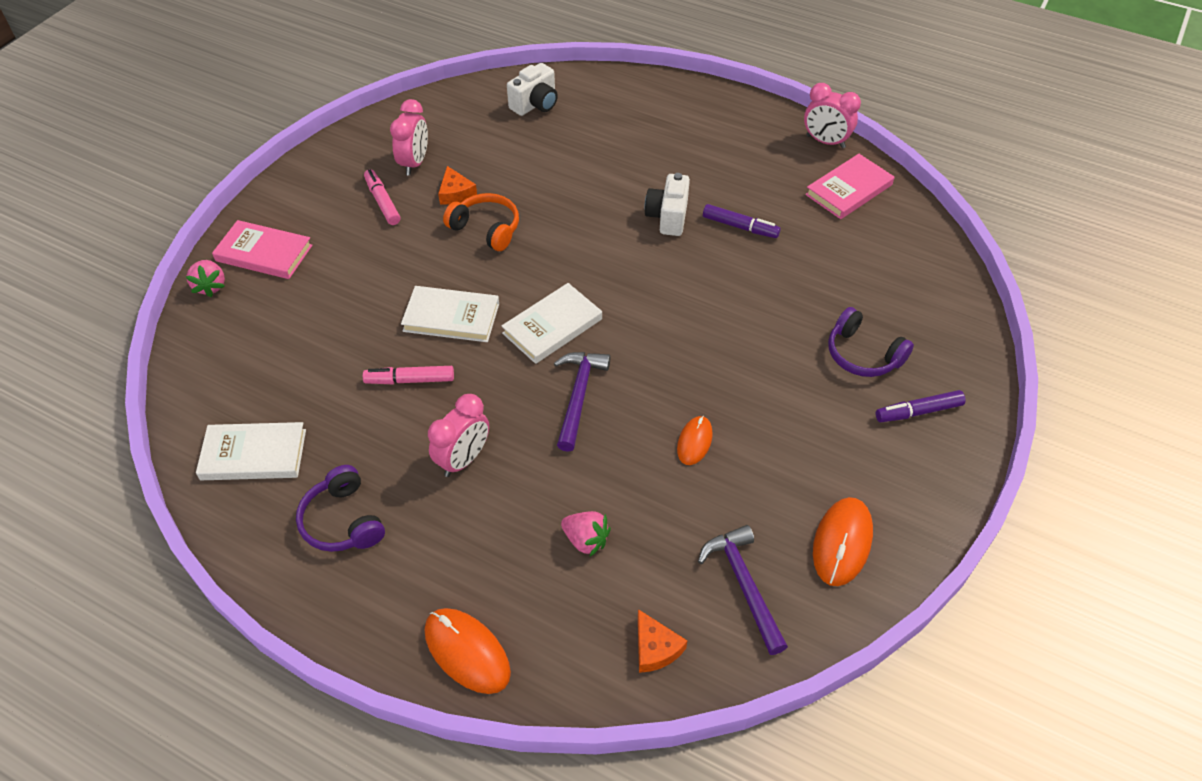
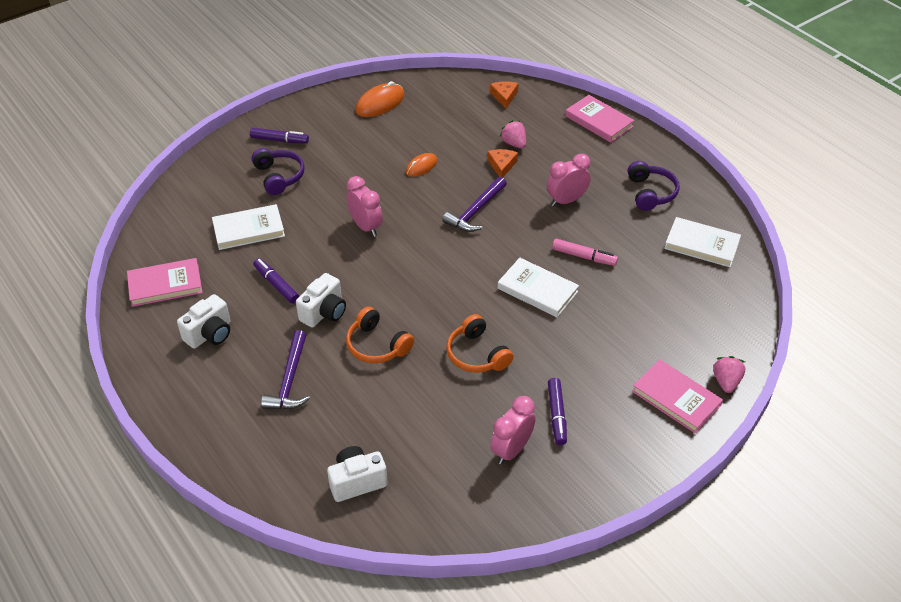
camera: 155 degrees left, 5 degrees down
pink marker [364,169,401,225] -> purple marker [548,378,567,445]
orange mouse [425,608,511,694] -> pink book [565,95,634,143]
orange cheese [438,166,477,205] -> orange cheese moved to [487,149,518,178]
white book [502,283,602,364] -> white book moved to [212,204,285,250]
purple hammer [698,525,788,655] -> purple hammer moved to [261,330,310,410]
pink clock [804,83,861,148] -> pink clock moved to [346,176,383,237]
none -> white camera [177,294,231,349]
none -> orange headphones [346,306,414,363]

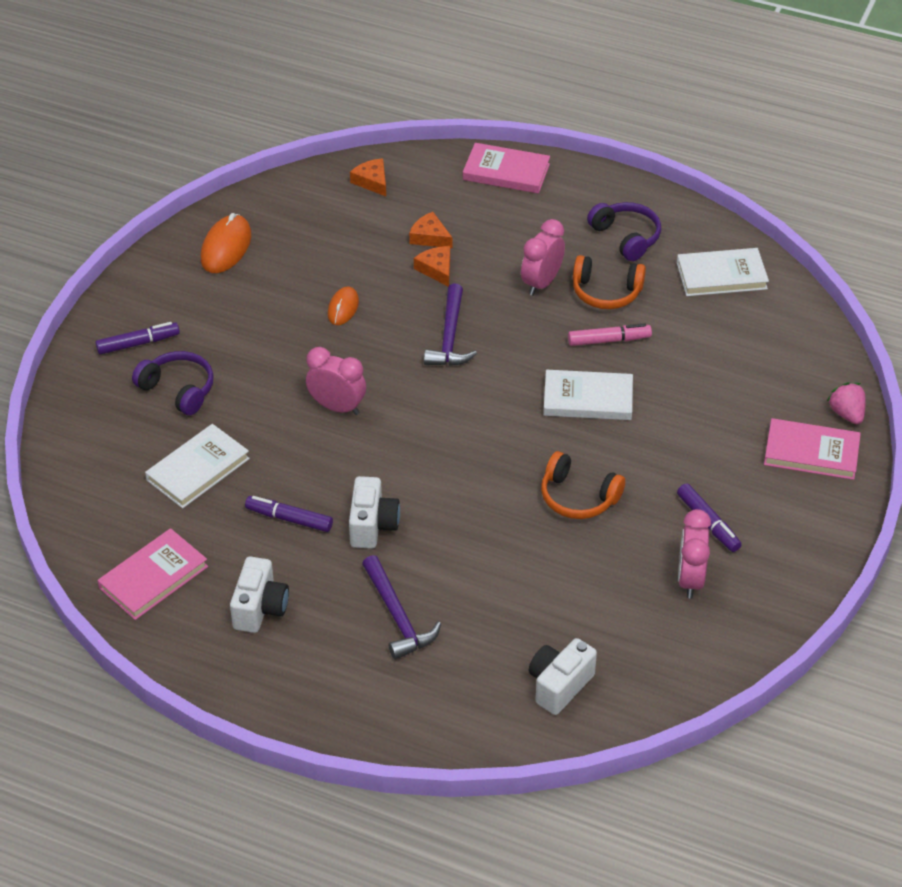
camera: 30 degrees left, 0 degrees up
orange headphones [346,306,414,363] -> orange headphones moved to [573,255,646,309]
pink strawberry [500,120,526,148] -> orange cheese [409,212,452,248]

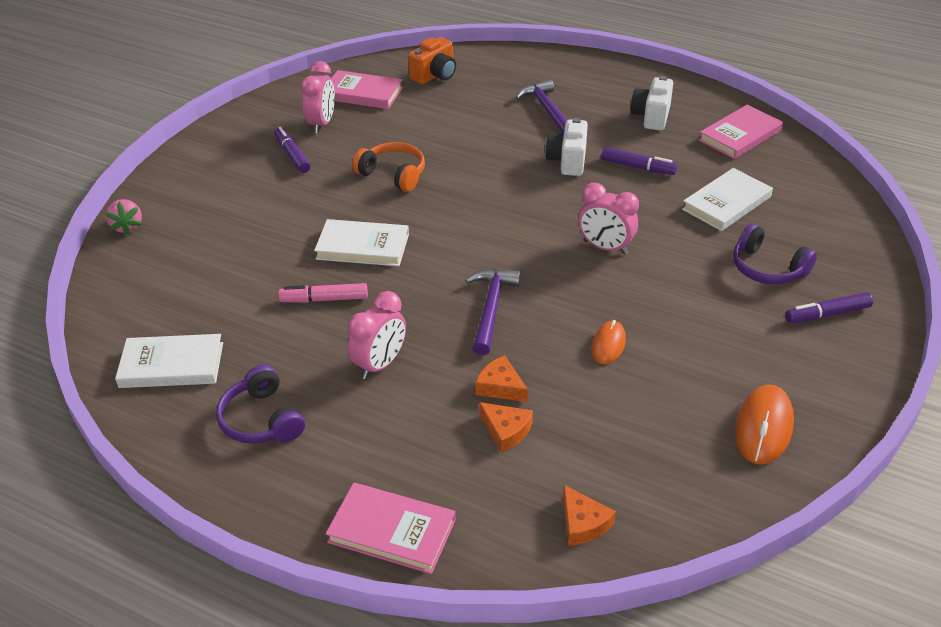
camera: 175 degrees left, 5 degrees down
orange cheese [414,246,450,287] -> orange cheese turned 150 degrees clockwise [475,355,528,402]
white camera [529,638,597,715] -> orange camera [408,37,456,84]
orange headphones [573,255,646,309] -> none
pink book [764,418,861,480] -> pink book moved to [331,70,403,109]

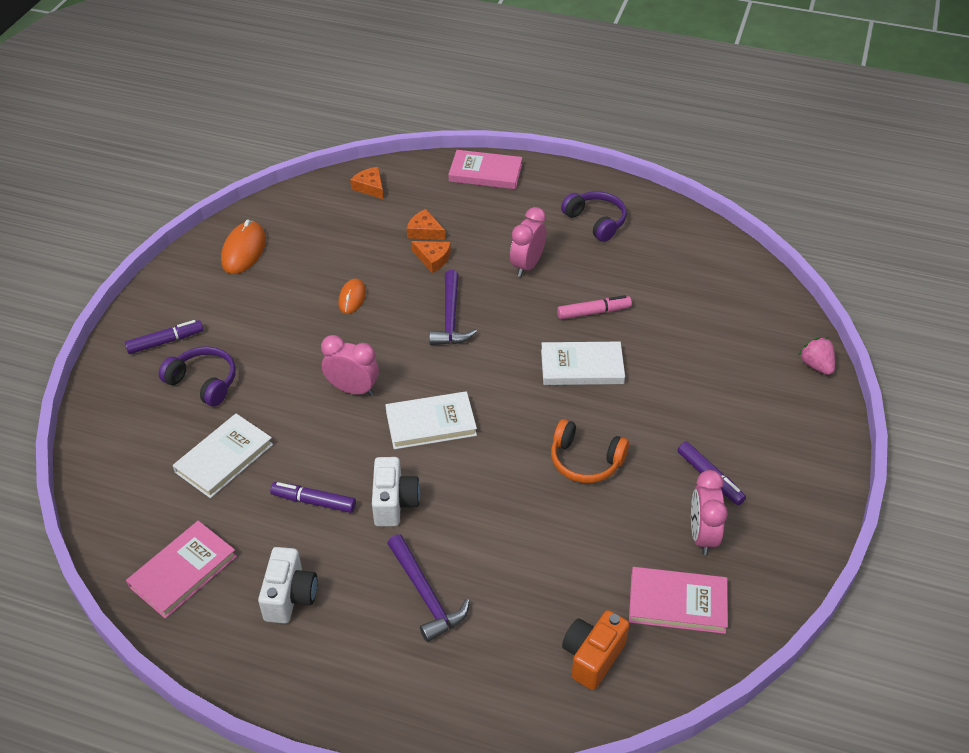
camera: 170 degrees right, 5 degrees up
white book [115,334,223,388] -> white book moved to [385,391,477,449]

